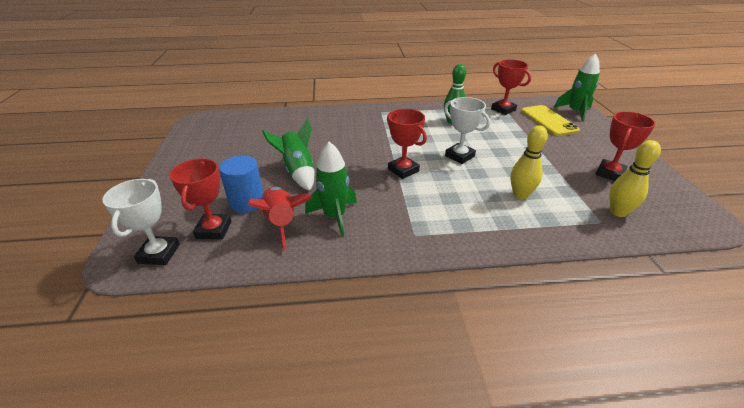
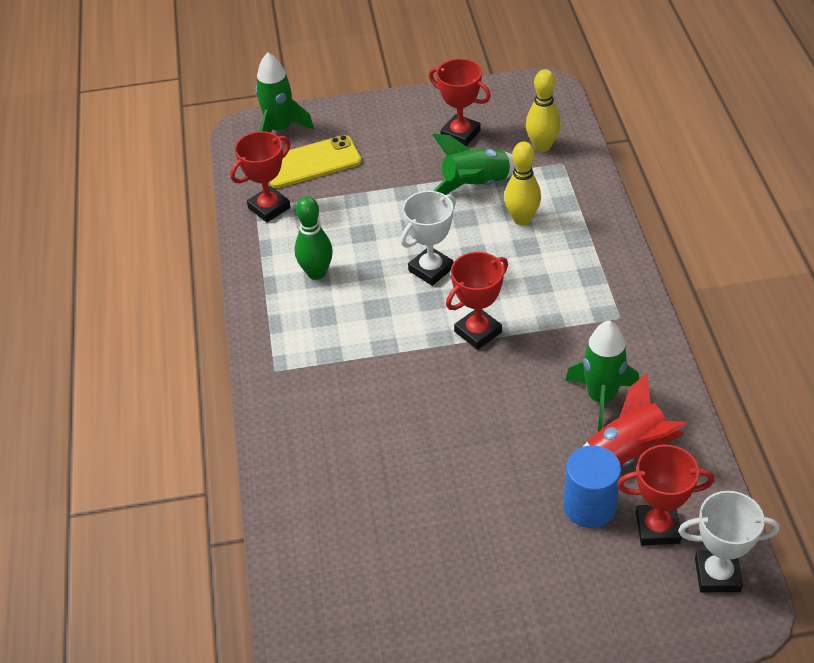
camera: 90 degrees left, 10 degrees up
green rocket [262,118,314,191] -> green rocket moved to [432,134,515,195]

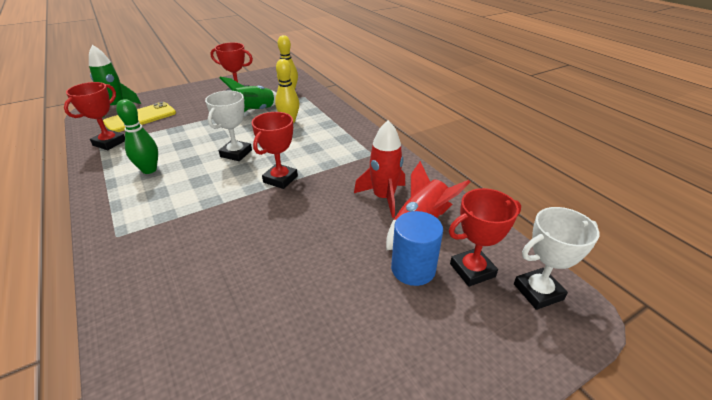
camera: 25 degrees left, 10 degrees down
green rocket [565,321,639,432] -> red rocket [354,120,405,218]

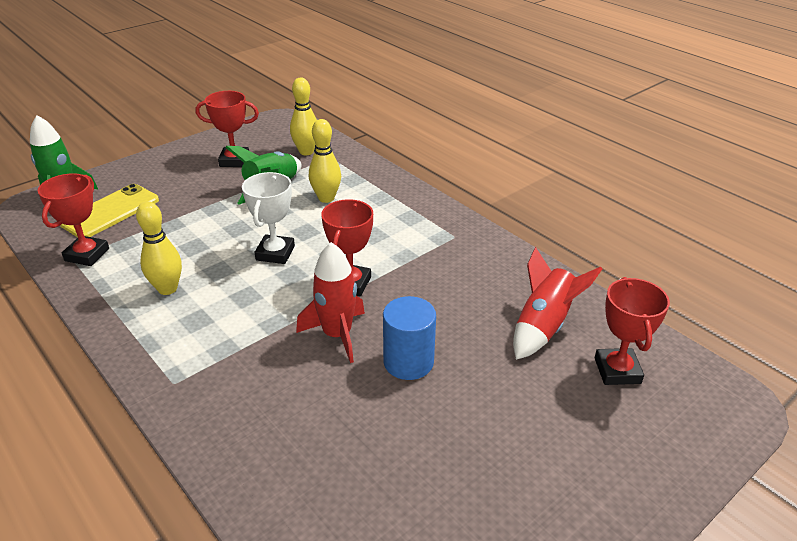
camera: 10 degrees left, 0 degrees up
green bowling pin [116,99,158,174] -> yellow bowling pin [136,201,182,295]
red rocket [354,120,405,218] -> red rocket moved to [296,242,365,363]
blue cylinder [391,211,443,286] -> blue cylinder moved to [383,296,436,380]
red trophy [449,188,521,287] -> red trophy turned 60 degrees counterclockwise [595,277,670,385]
white trophy [514,207,599,310] -> none

